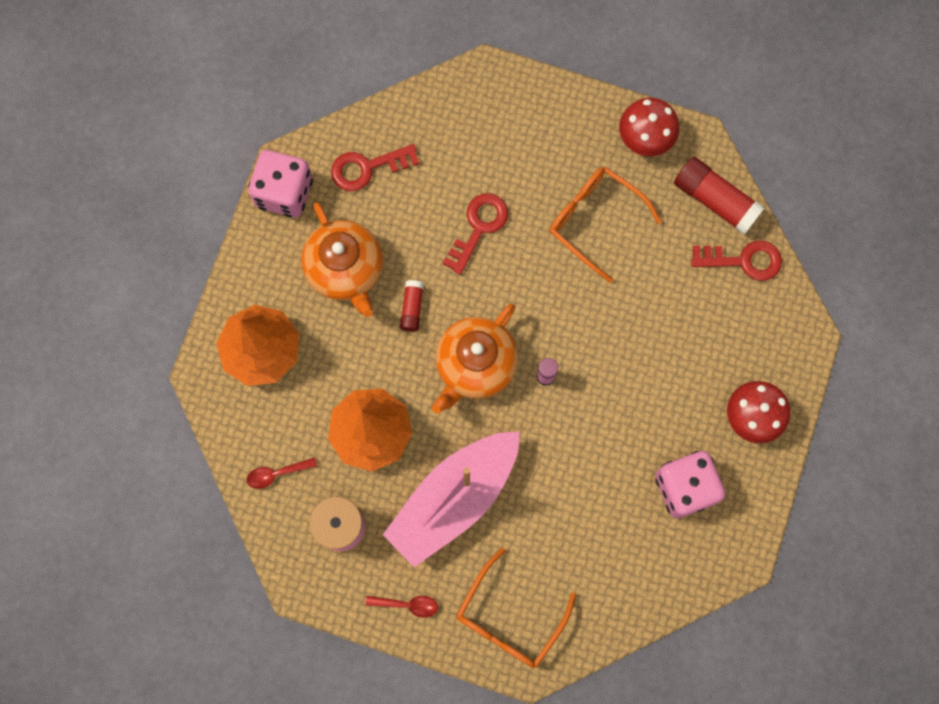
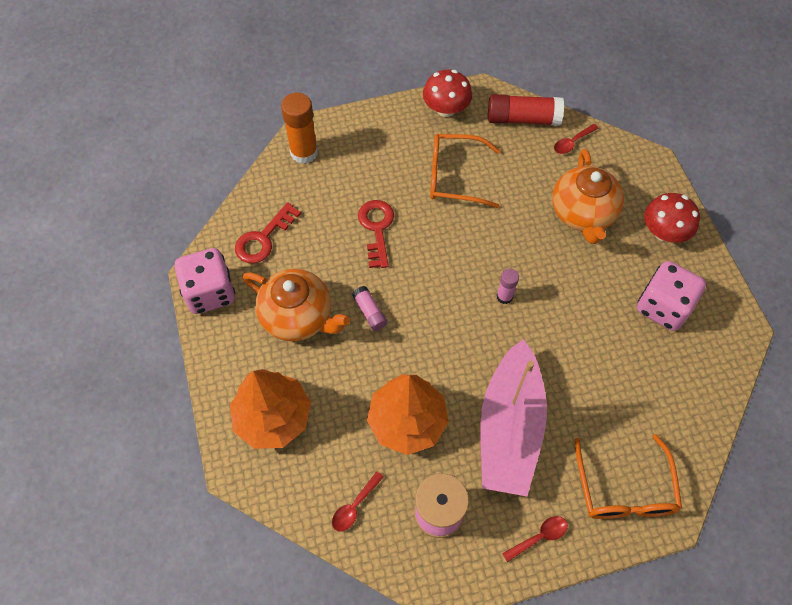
camera: 35 degrees left, 15 degrees down
red glue stick [400,280,424,332] -> pink glue stick [352,286,387,331]
orange teapot [432,304,518,413] -> orange teapot moved to [552,149,624,244]
red key [691,240,782,281] -> red spoon [554,124,599,154]
none -> orange glue stick [281,93,318,164]

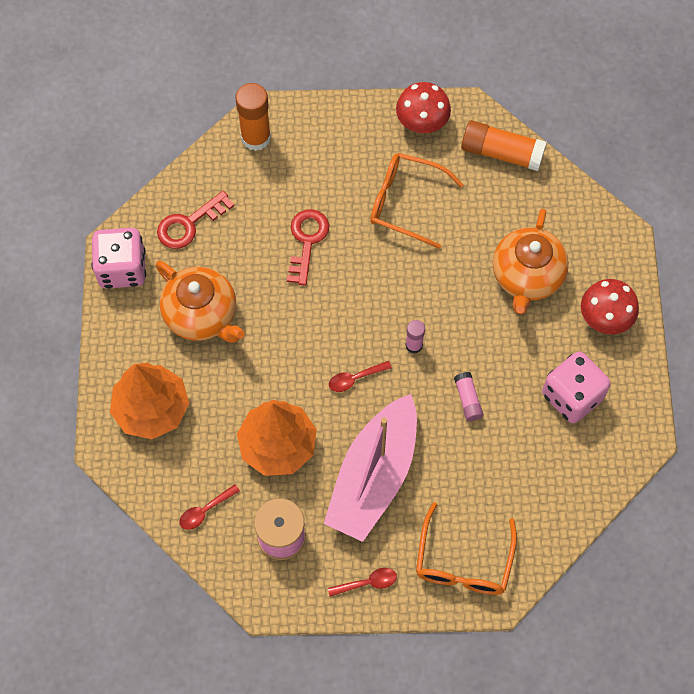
camera: 15 degrees right, 5 degrees up
pink glue stick [352,286,387,331] -> pink glue stick moved to [454,372,483,421]
red glue stick [488,94,564,126] -> orange glue stick [461,120,547,171]
red spoon [554,124,599,154] -> red spoon moved to [329,361,392,392]

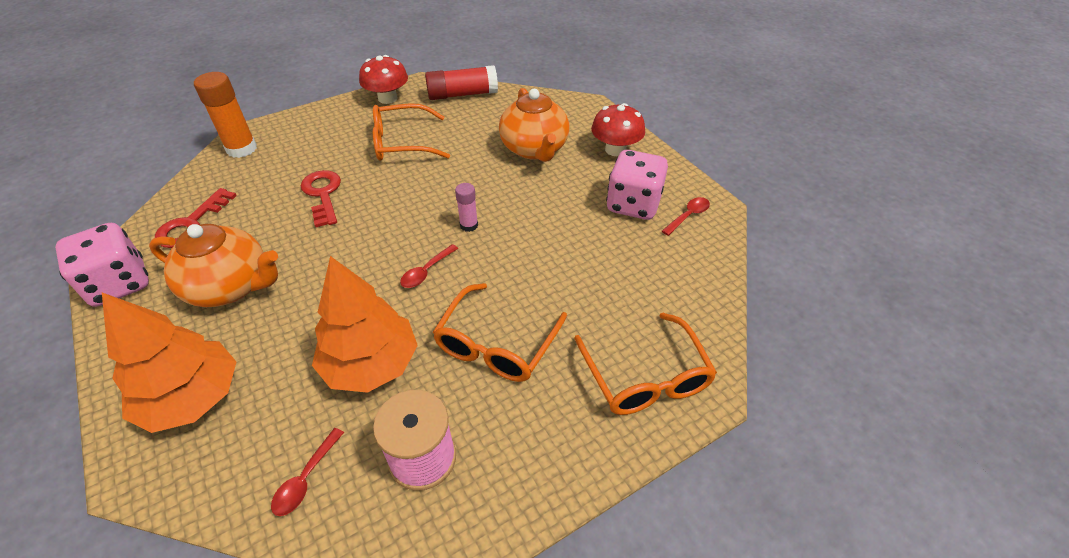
camera: 30 degrees left, 20 degrees down
pink boat [324,394,417,542] -> orange glasses [433,283,567,382]
red spoon [328,568,397,597] -> red spoon moved to [662,197,710,236]
pink glue stick [454,372,483,421] -> none
orange glue stick [461,120,547,171] -> red glue stick [425,65,498,100]

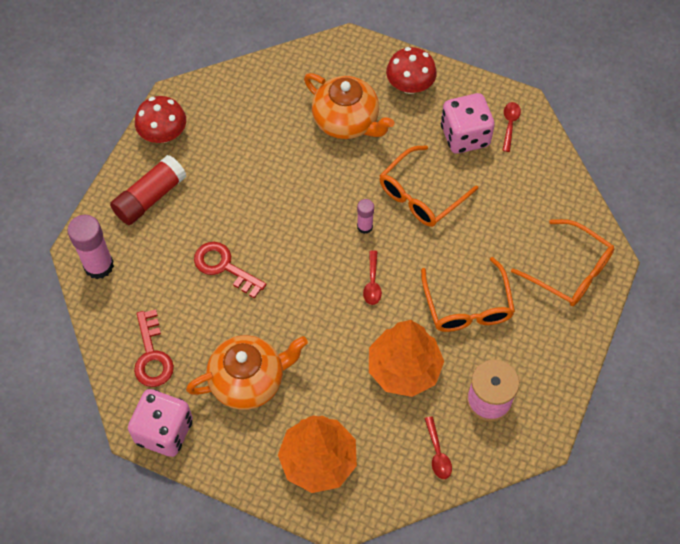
camera: 35 degrees left, 15 degrees up
orange glue stick [194,72,257,158] -> pink glue stick [67,215,114,279]
orange glasses [373,103,450,161] -> orange glasses moved to [379,145,478,227]
red glue stick [425,65,498,100] -> red glue stick moved to [110,155,187,225]

